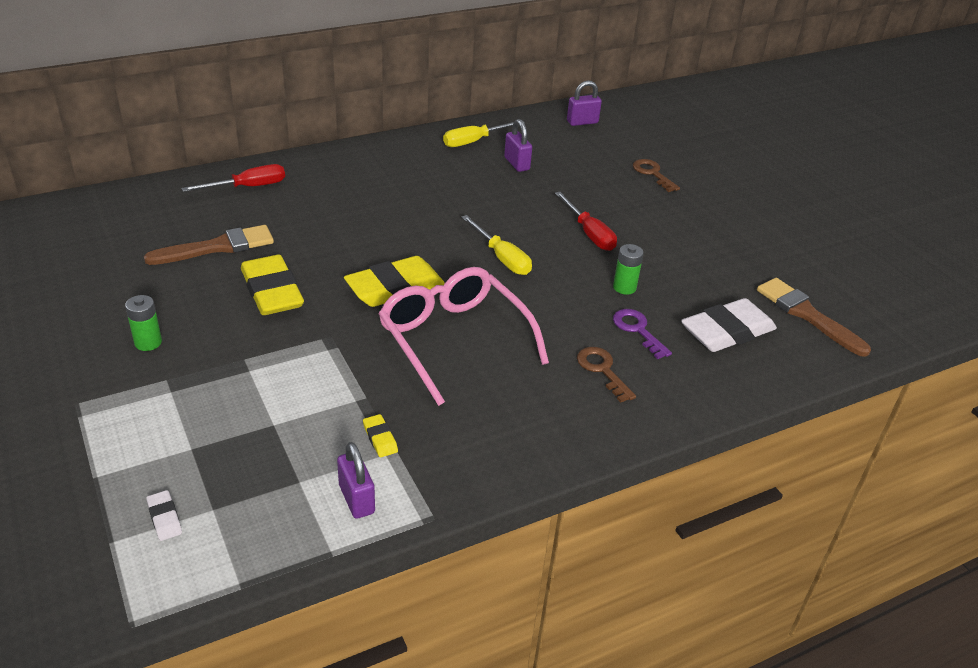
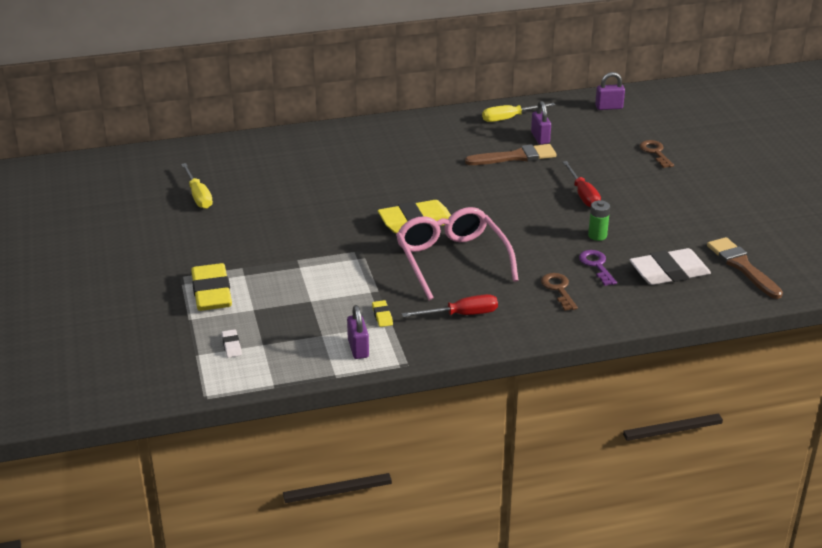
camera: 15 degrees right, 5 degrees down
green battery [125,295,162,351] -> none
brown brush [144,225,274,265] -> brown brush moved to [465,144,556,165]
red screwdriver [182,164,285,192] -> red screwdriver moved to [402,294,498,317]
yellow eraser [241,255,304,315] -> yellow eraser moved to [191,263,232,311]
yellow screwdriver [462,215,532,275] -> yellow screwdriver moved to [181,163,213,209]

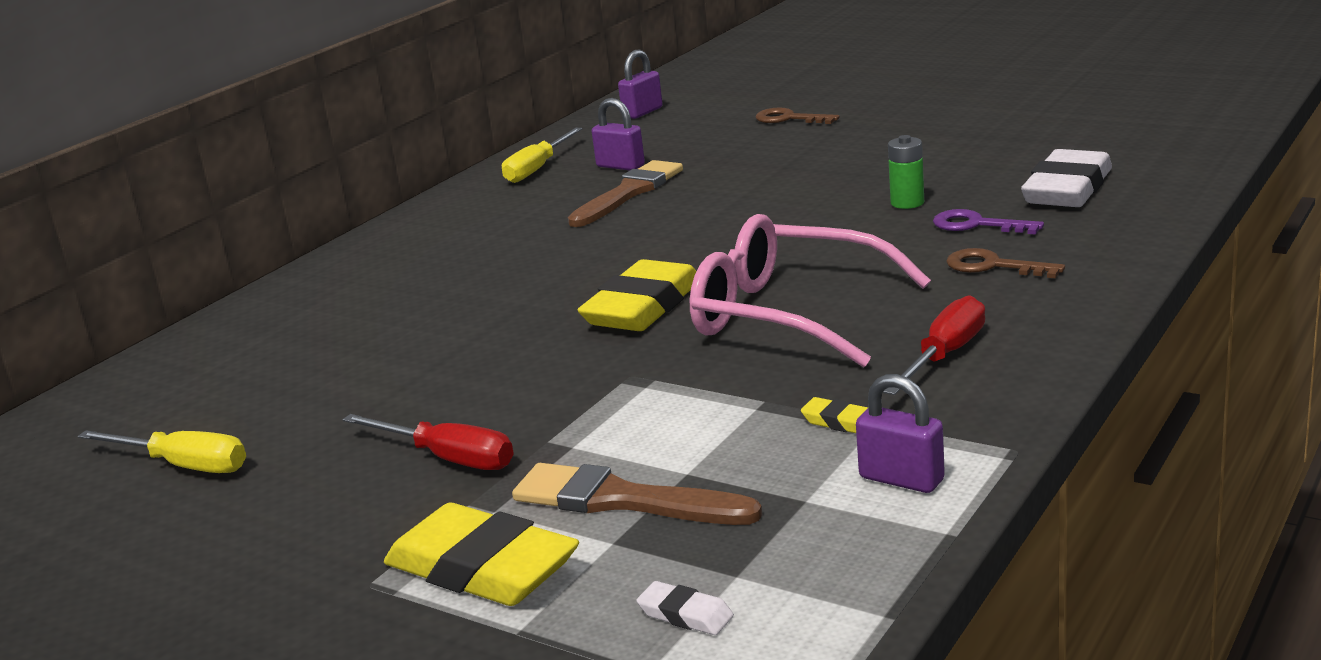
camera: 40 degrees left, 10 degrees down
red screwdriver [563,161,601,207] -> red screwdriver moved to [342,414,513,470]
brown brush [707,237,783,299] -> brown brush moved to [512,463,762,525]

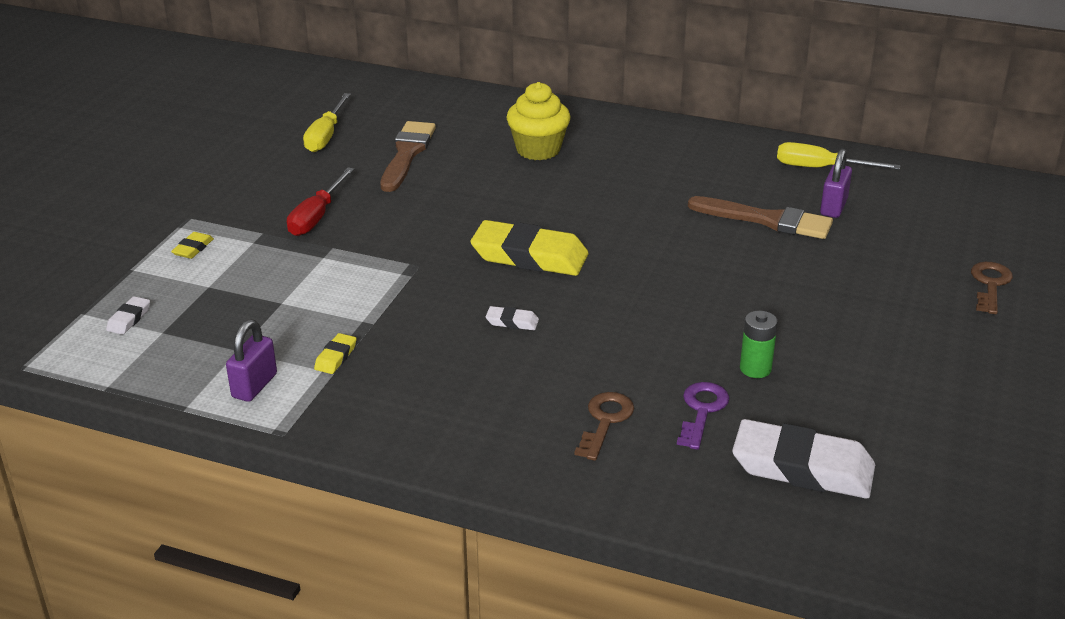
camera: 75 degrees right, 10 degrees up
yellow eraser [384,503,579,606] -> yellow eraser [171,232,214,259], size x0.42
brown brush [512,463,762,525] -> brown brush moved to [381,121,436,192]
purple padlock [618,50,663,119] -> none
pink glasses [690,214,931,367] -> white eraser [486,306,539,330]
red screwdriver [883,295,985,395] -> none
none -> yellow cupcake [507,82,570,160]

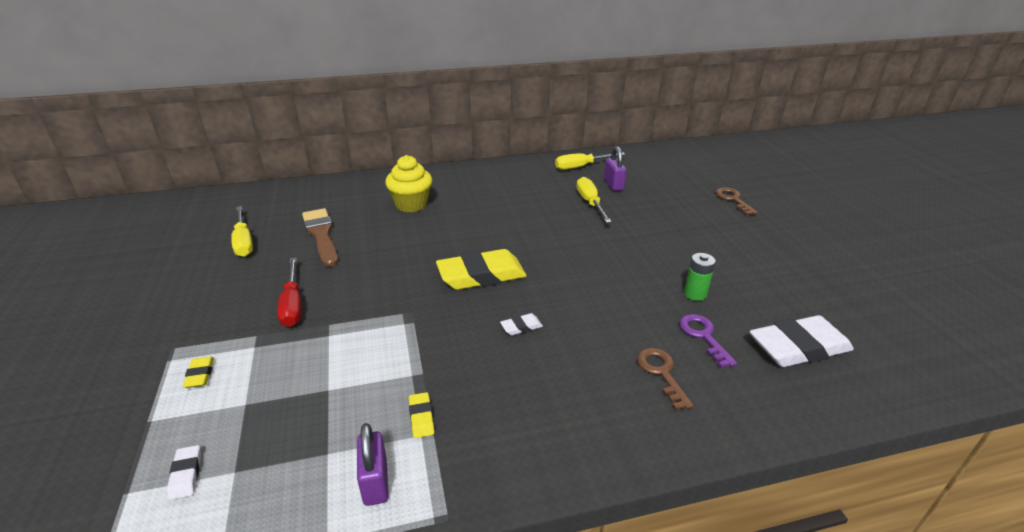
camera: 35 degrees left, 0 degrees up
brown brush [688,196,833,239] -> yellow screwdriver [576,177,612,223]

